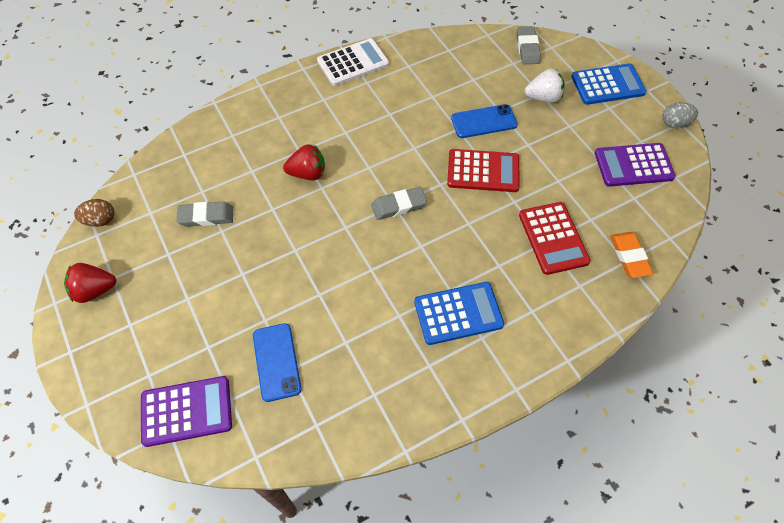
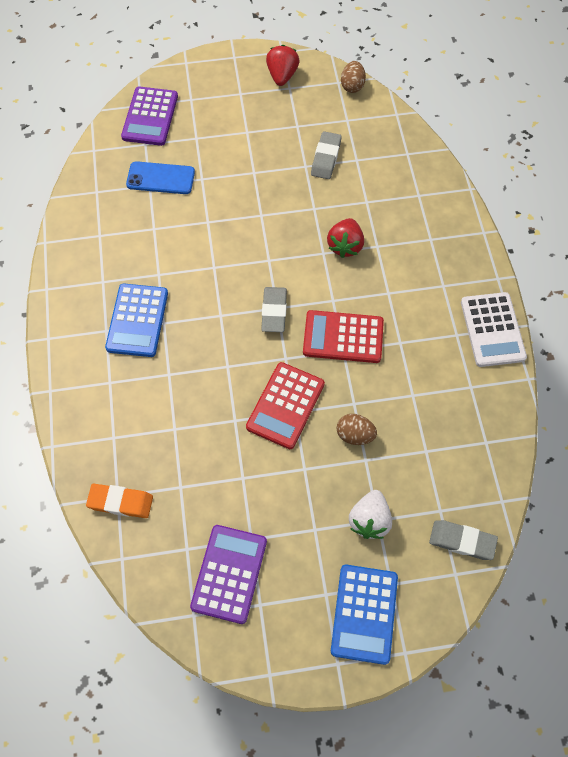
camera: 110 degrees right, 5 degrees up
blue phone [451,104,517,138] -> brown egg [336,414,377,445]
red calculator [519,202,591,275] -> red calculator moved to [303,310,384,363]
grey egg [662,102,698,128] -> none

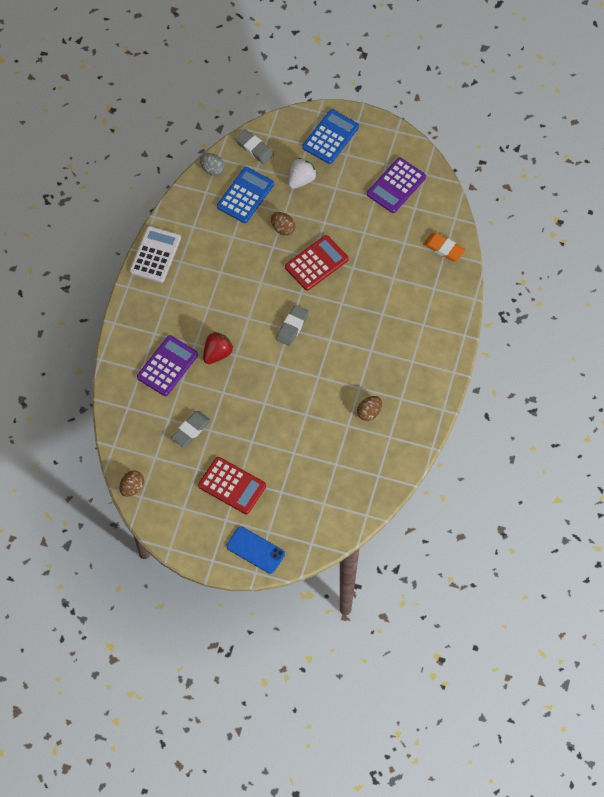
camera: 155 degrees left, 0 degrees up
blue calculator [105,283,168,357] -> blue calculator moved to [217,167,274,223]
purple calculator [121,86,178,146] -> purple calculator moved to [137,335,198,396]
blue phone [126,161,195,194] -> blue phone moved to [227,526,285,574]
red strawberry [266,45,300,86] -> none
red calculator [303,310,384,363] -> red calculator moved to [198,457,266,514]
none -> grey egg [200,153,224,176]
none -> brown egg [357,396,382,421]

